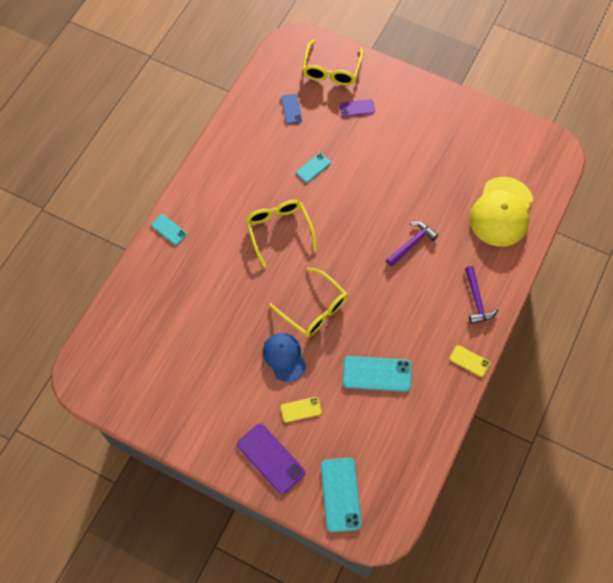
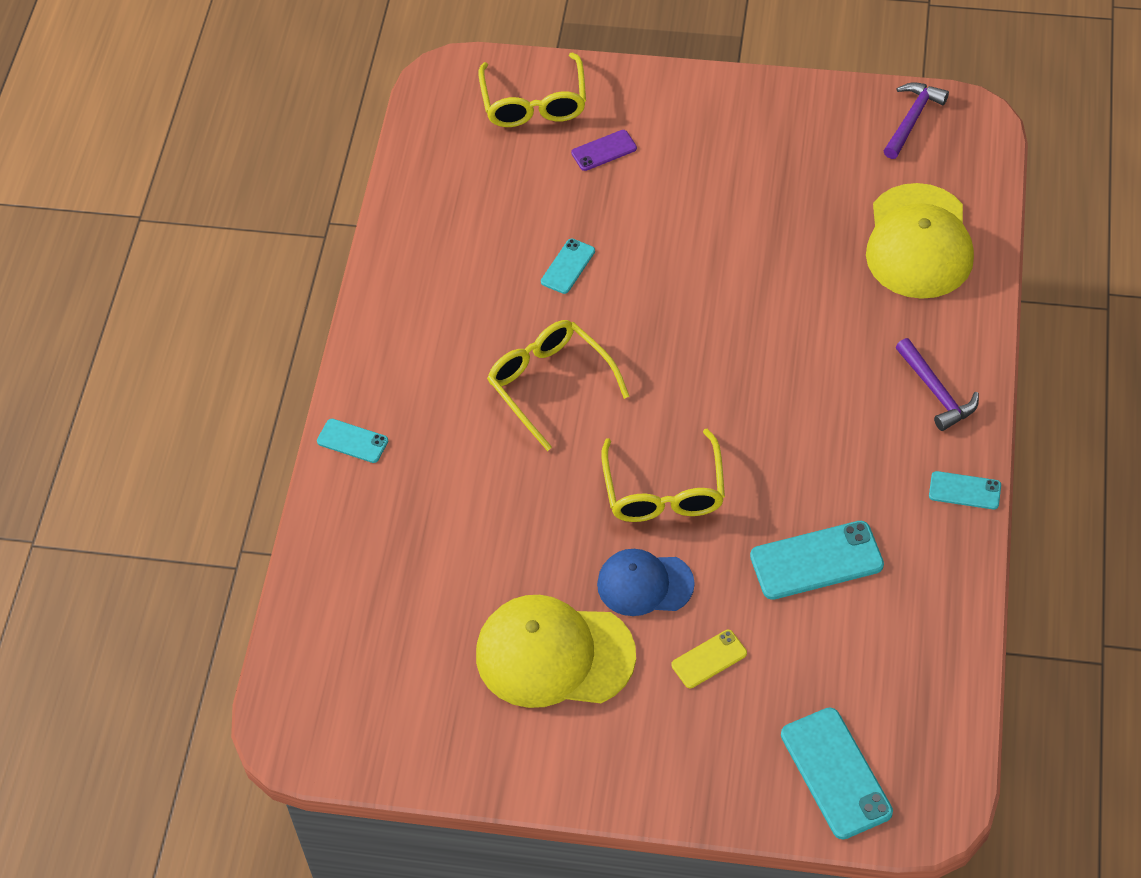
camera: 15 degrees left, 10 degrees down
purple phone [237,424,305,494] -> none
blue cap [263,333,306,382] -> blue cap turned 45 degrees counterclockwise [597,549,695,616]
yellow glasses [269,267,347,337] -> yellow glasses turned 60 degrees clockwise [601,429,725,522]
blue phone [281,94,302,124] -> none
purple hammer [386,222,438,266] -> purple hammer moved to [884,82,949,159]
yellow phone [450,345,490,377] -> turquoise phone [929,471,1001,509]
none -> yellow cap [476,595,636,708]

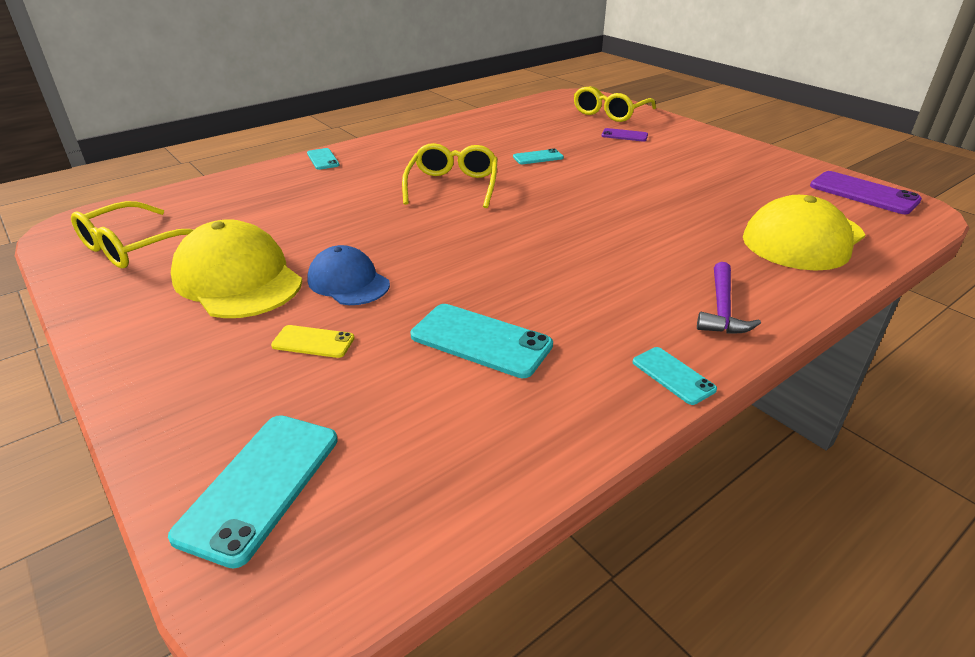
camera: 40 degrees right, 20 degrees down
yellow glasses [601,429,725,522] -> yellow glasses moved to [71,201,193,269]
purple hammer [884,82,949,159] -> purple phone [810,171,922,214]

